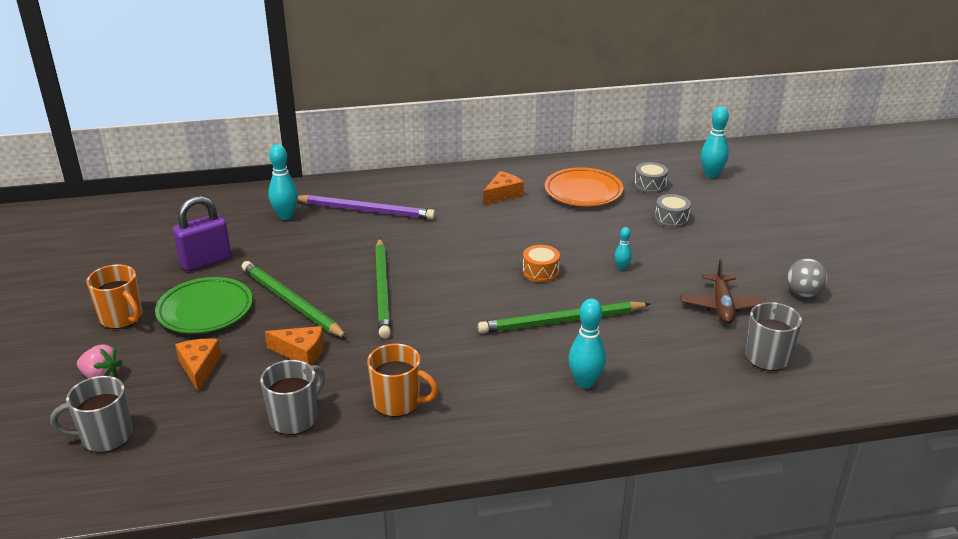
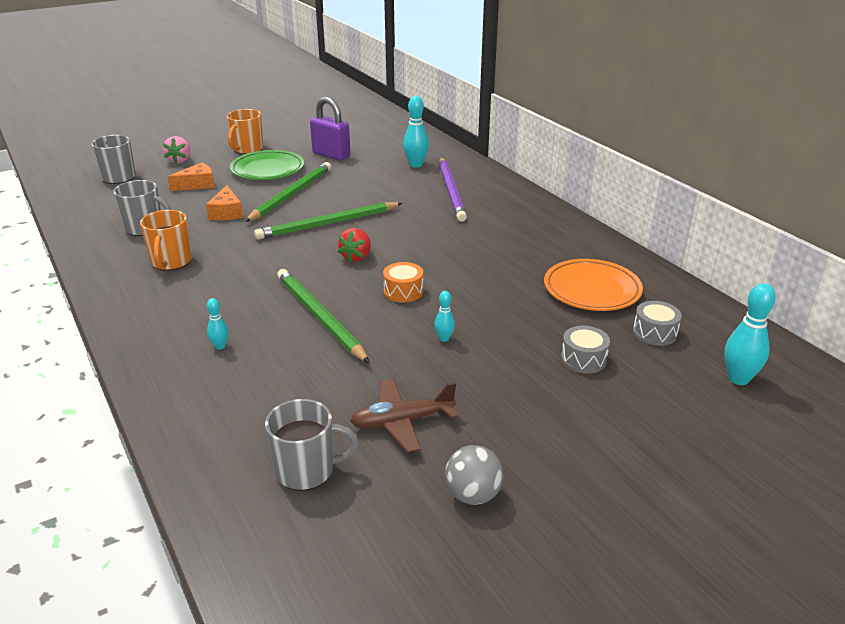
camera: 70 degrees right, 0 degrees up
orange cheese [483,171,524,205] -> none
turquoise bowling pin [569,299,606,389] -> turquoise bowling pin [207,298,229,350], size x0.54
none -> red strawberry [338,228,371,262]

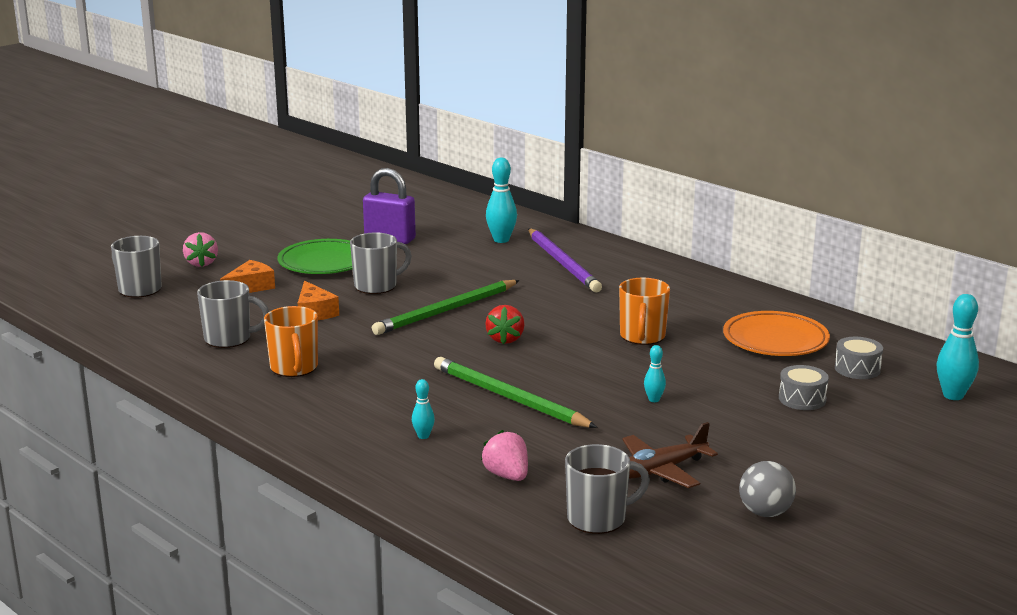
camera: 15 degrees left, 10 degrees down
orange mug [227,109,263,154] -> orange mug moved to [619,278,670,345]
green pencil [245,162,331,222] -> grey mug [350,233,412,294]
orange drum [383,262,423,302] -> none
none -> pink strawberry [481,430,528,481]

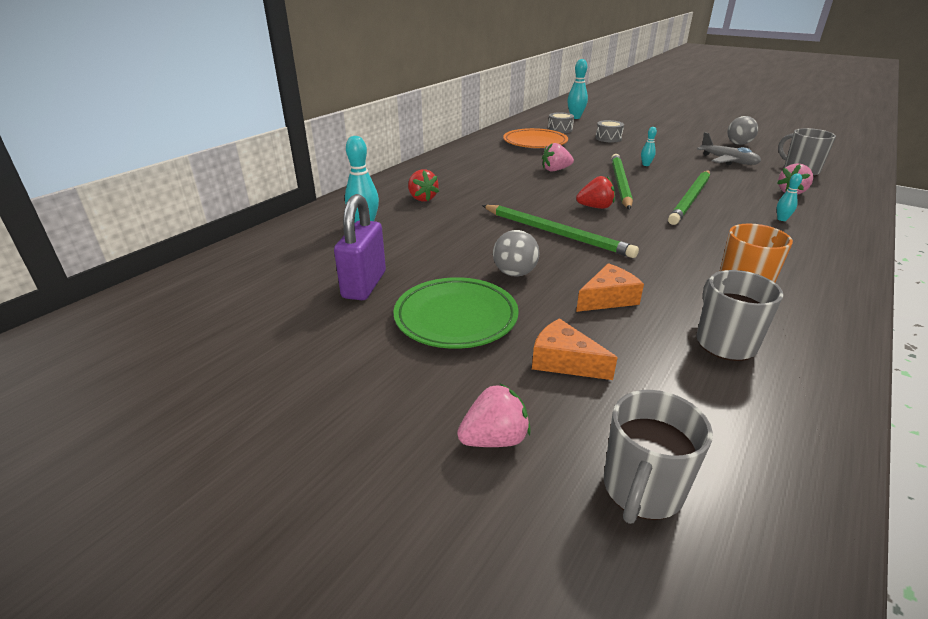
camera: 100 degrees left, 10 degrees up
grey mug [350,233,412,294] -> grey ball [493,230,539,277]
purple pencil [528,228,602,292] -> red strawberry [408,169,439,201]
orange mug [619,278,670,345] -> pink strawberry [542,143,574,172]
brown plane [622,422,718,488] -> grey plane [697,132,761,165]
none -> green pencil [611,154,633,210]

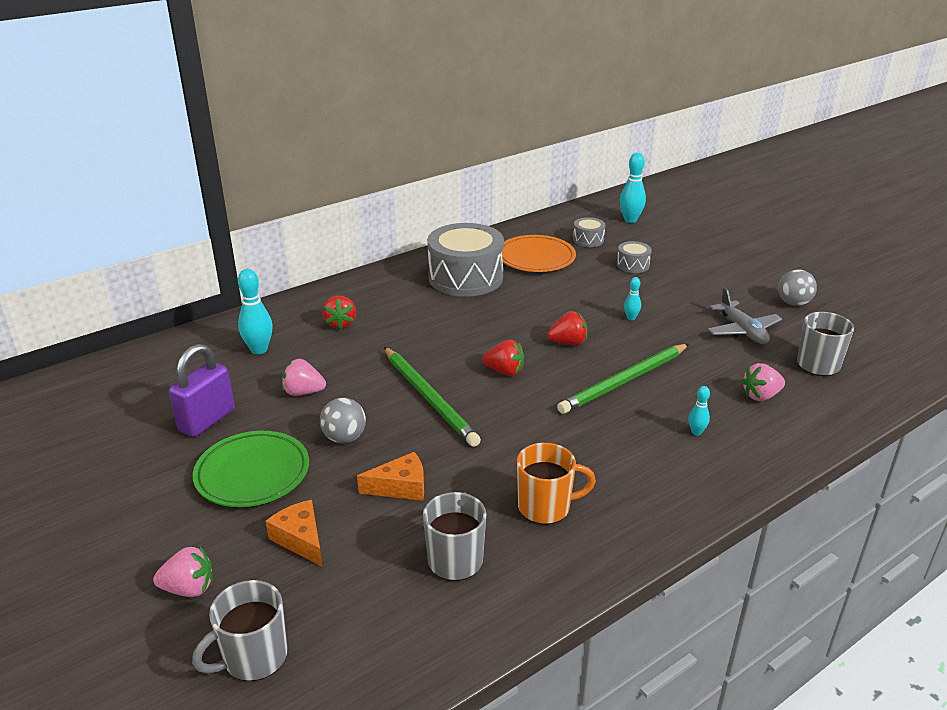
camera: 20 degrees right, 0 degrees up
pink strawberry [542,143,574,172] -> pink strawberry moved to [282,359,326,396]
green pencil [611,154,633,210] -> red strawberry [547,311,587,345]
none -> grey drum [427,223,504,297]

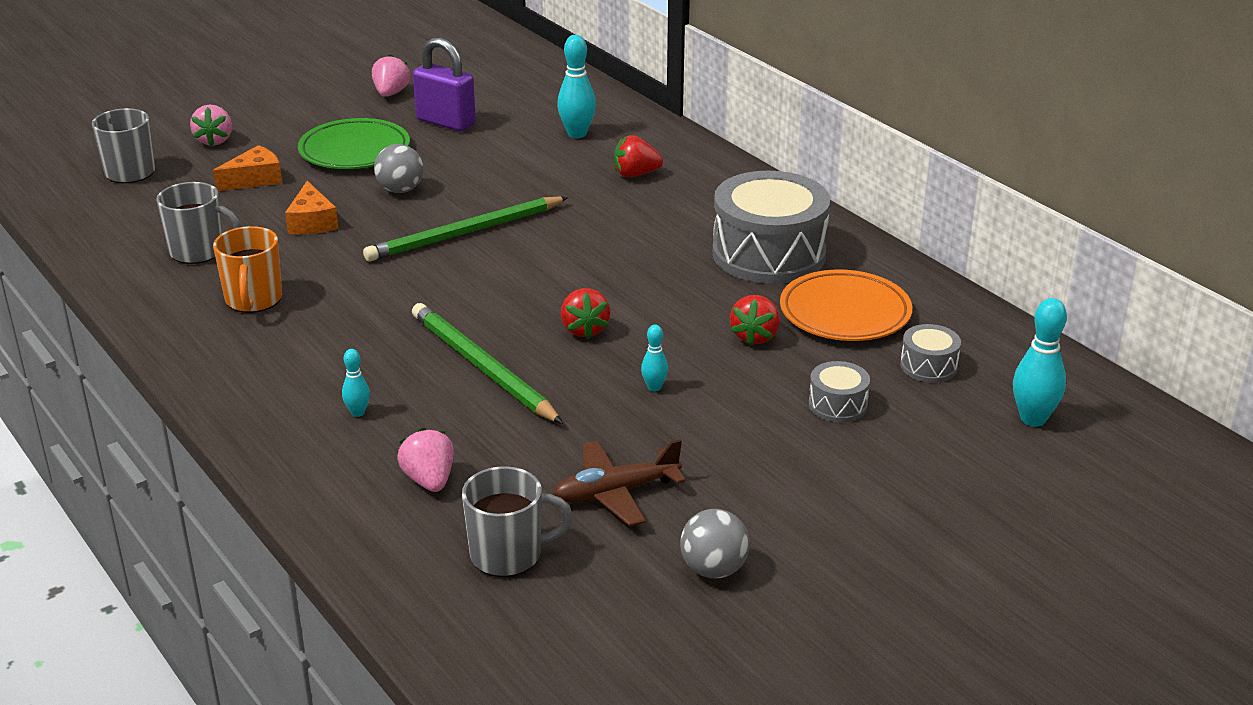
camera: 90 degrees right, 0 degrees up
pink strawberry [282,359,326,396] -> pink strawberry moved to [372,54,410,97]
red strawberry [483,340,524,376] -> red strawberry moved to [730,295,780,346]
grey plane [707,287,782,344] -> brown plane [553,439,686,526]

